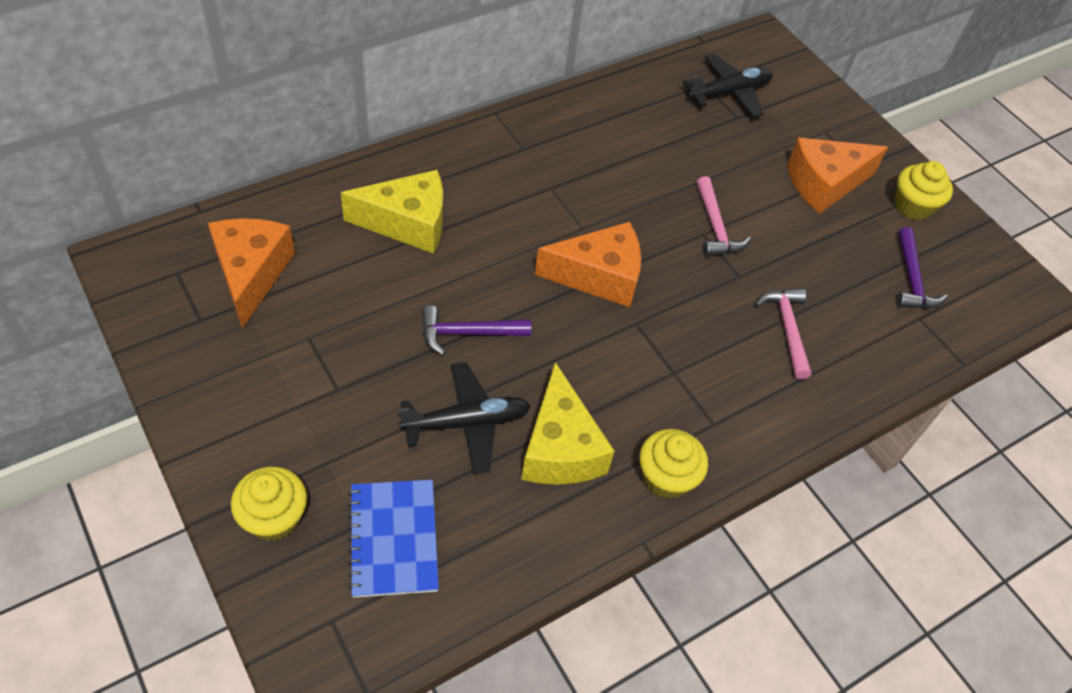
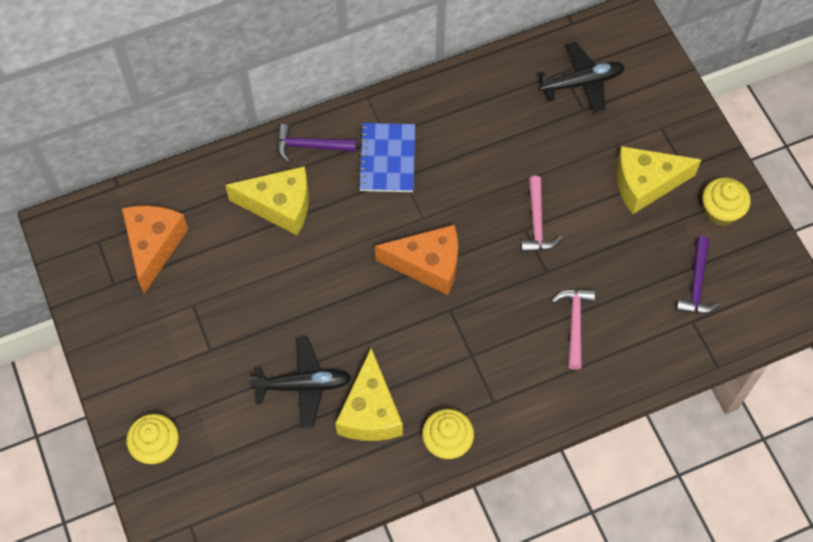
camera: 15 degrees right, 10 degrees up
blue notebook [348,480,439,598] -> blue notebook moved to [358,123,415,192]
purple hammer [422,306,531,356] -> purple hammer moved to [277,124,356,163]
orange cheese [787,138,888,214] -> yellow cheese [616,146,701,214]

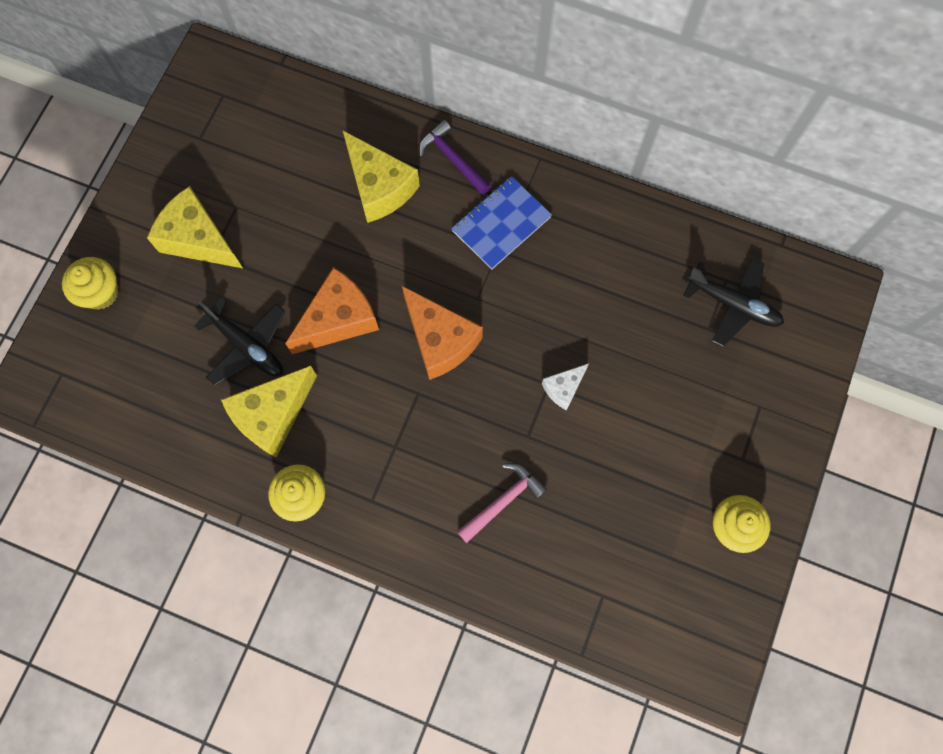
camera: 45 degrees right, 10 degrees up
orange cheese [122,205,188,294] -> orange cheese moved to [285,267,379,354]
pink hammer [521,176,563,252] -> white cheese [542,363,589,411]
yellow cheese [616,146,701,214] -> yellow cheese moved to [147,186,243,268]
purple hammer [676,236,721,314] -> none

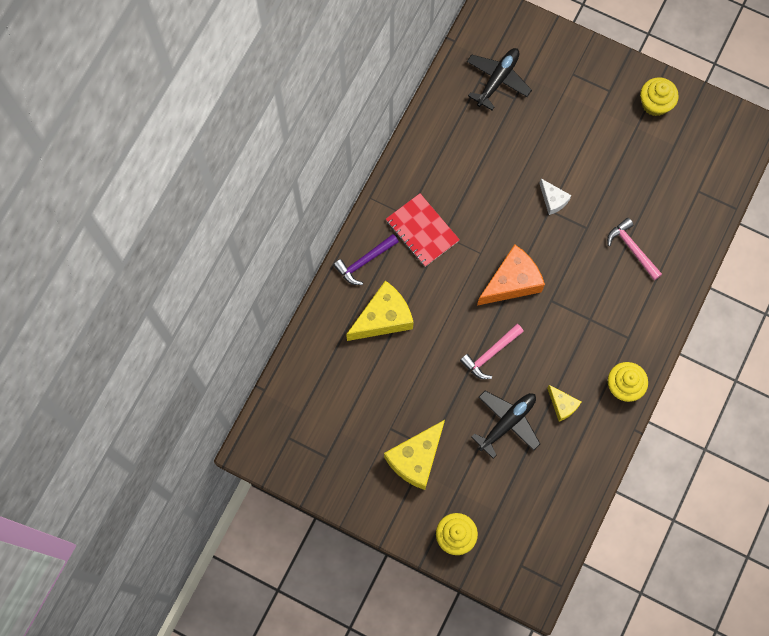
camera: 85 degrees left, 0 degrees up
yellow cheese [221,366,317,458] -> yellow cheese [547,385,581,422], size x0.53
orange cheese [285,267,379,354] -> pink hammer [460,324,524,379]
blue notebook [451,176,552,269] -> red notebook [386,193,460,267]

